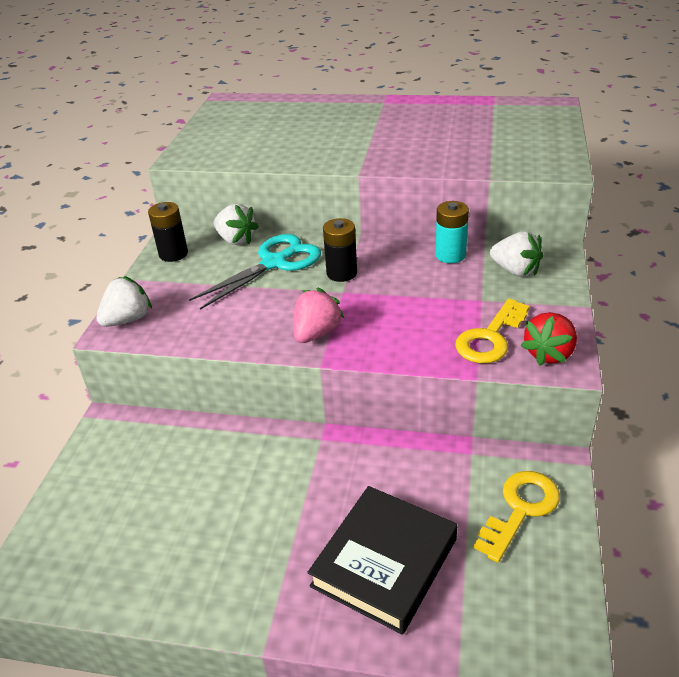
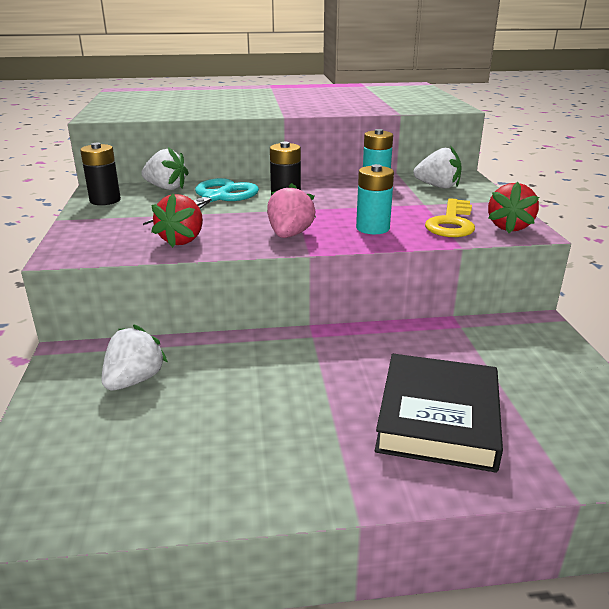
camera: 20 degrees left, 10 degrees down
white strawberry [96,276,152,327] -> white strawberry moved to [101,325,168,390]
yellow key [474,471,560,563] -> none
none -> red strawberry [151,193,203,248]
none -> turquoise battery [356,164,394,234]

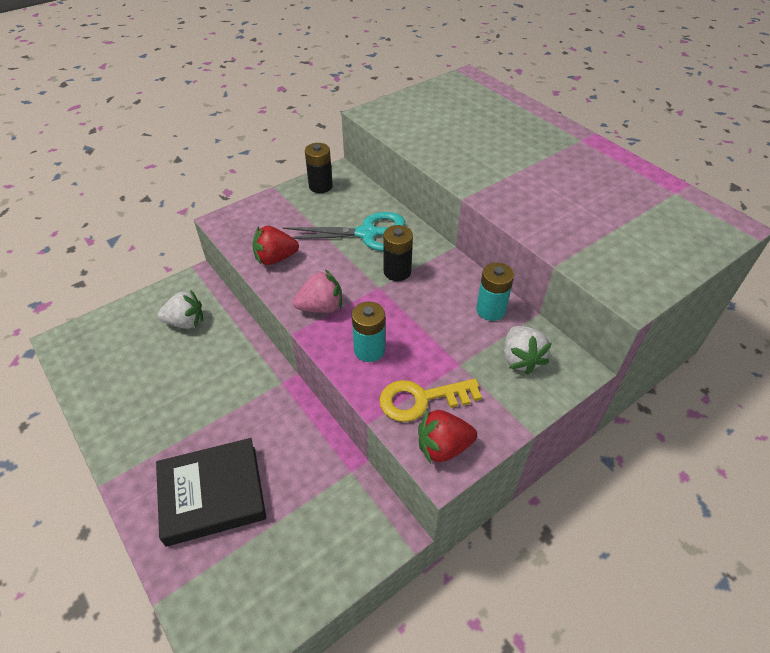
camera: 60 degrees right, 20 degrees up
white strawberry [141,147,189,190] -> none

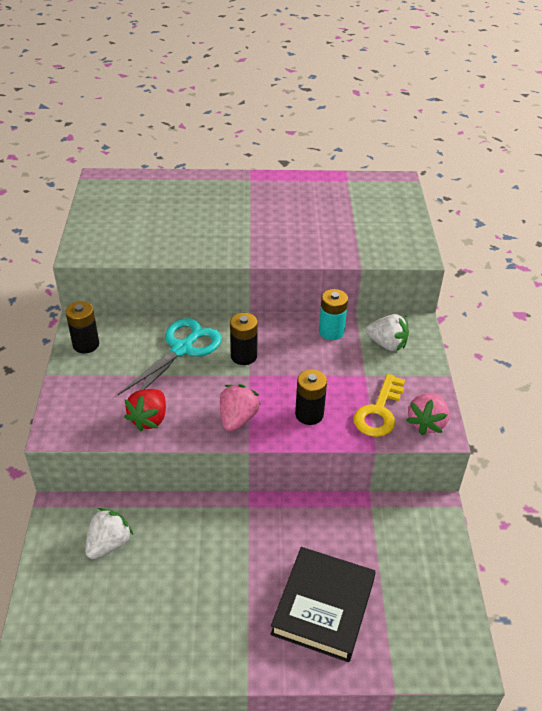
camera: 55 degrees left, 5 degrees down
turquoise battery [352,301,385,362] -> black battery [295,369,327,425]
red strawberry [418,409,477,464] -> pink strawberry [406,393,449,435]

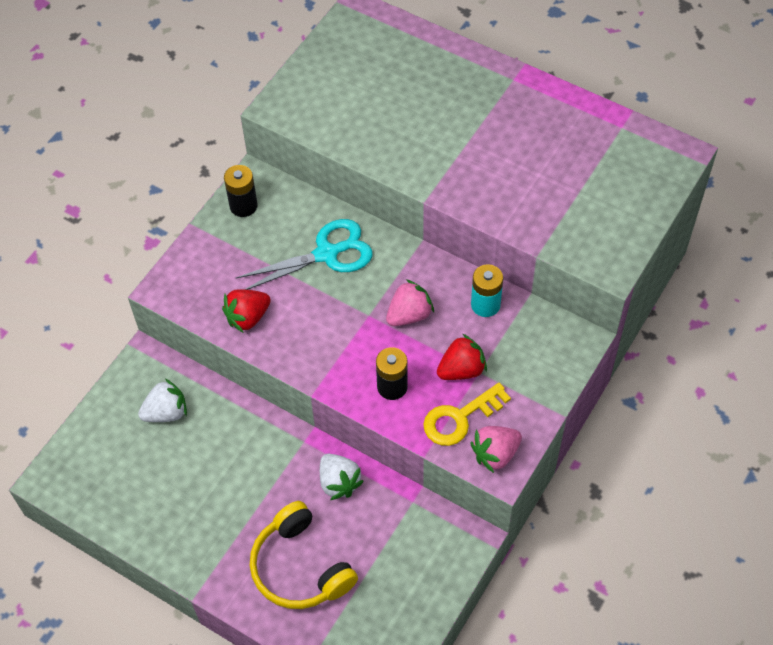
camera: 35 degrees right, 15 degrees up
pink strawberry [220,384,261,432] -> pink strawberry moved to [386,279,434,326]
black battery [230,313,258,365] -> none
black book [271,547,376,662] -> yellow headphones [249,501,358,609]
white strawberry [366,314,409,352] -> white strawberry moved to [320,454,364,500]
none -> red strawberry [437,334,487,380]

